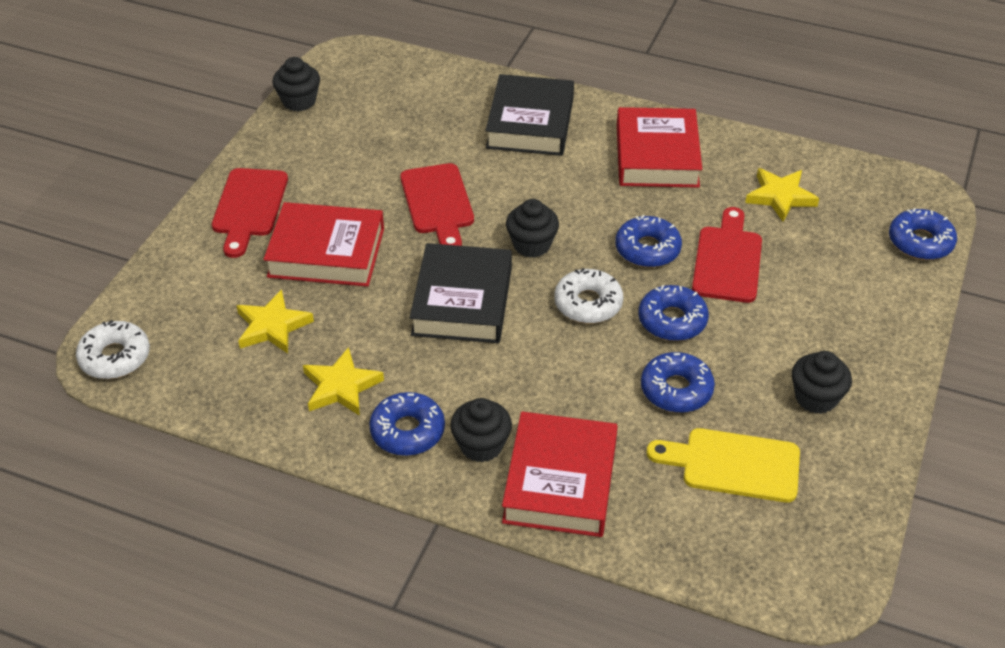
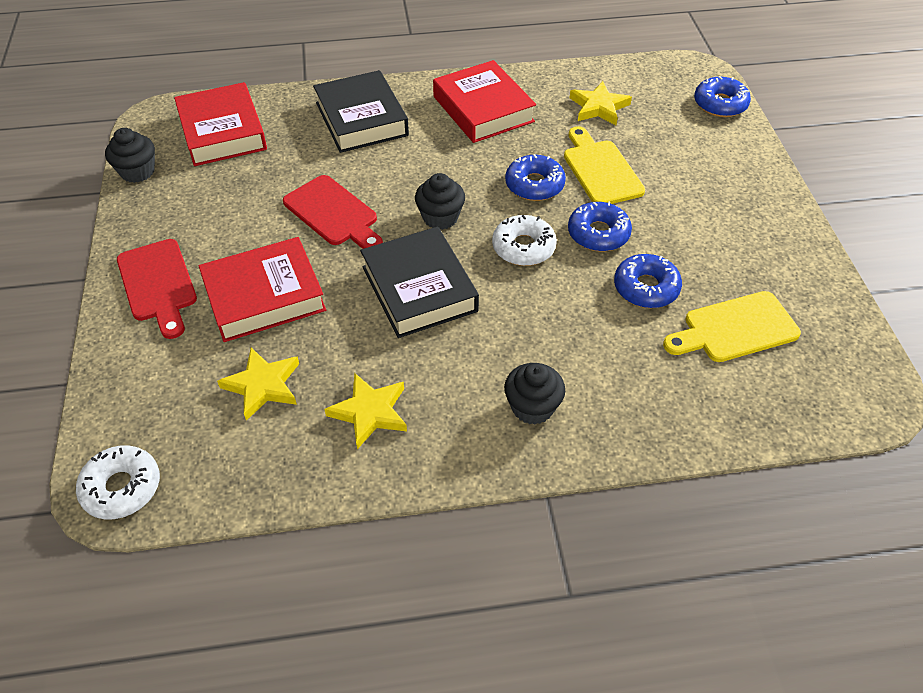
camera: 30 degrees left, 5 degrees up
blue donut [369,392,445,456] -> none
red book [502,412,618,537] -> red book moved to [174,82,267,166]
red cutting board [692,207,762,303] -> yellow cutting board [564,126,645,204]
black cupcake [792,351,852,414] -> none

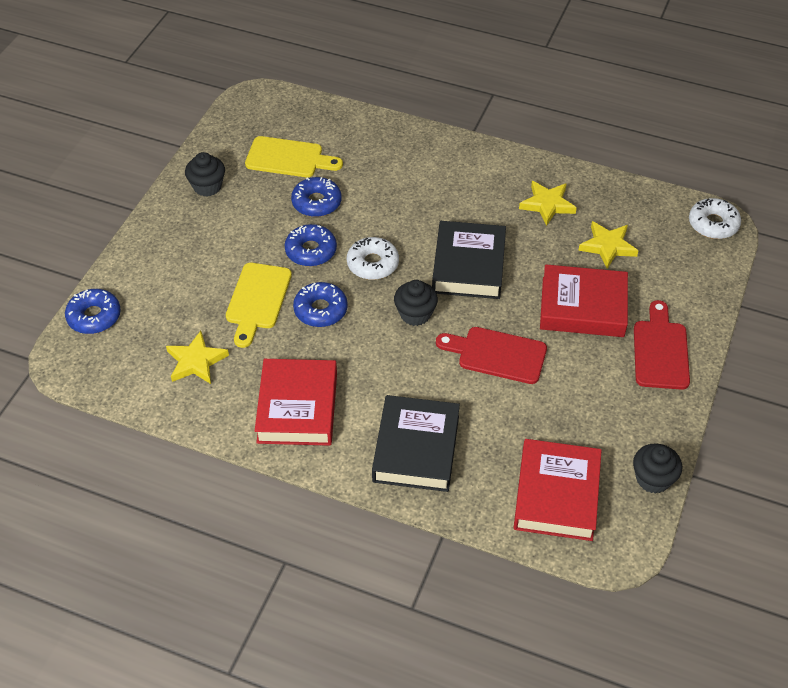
camera: 150 degrees left, 0 degrees up
red cutting board [283,175,383,249] -> red cutting board turned 60 degrees counterclockwise [436,327,547,384]
black cupcake [504,363,565,425] -> black cupcake moved to [185,152,225,196]

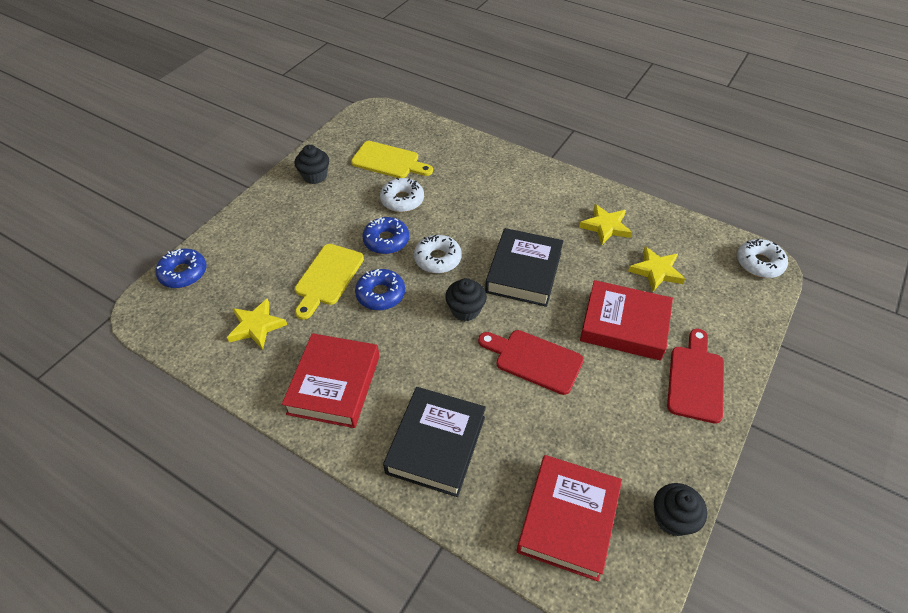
camera: 10 degrees right, 0 degrees up
blue donut [291,177,342,217] -> white donut [380,177,424,212]

